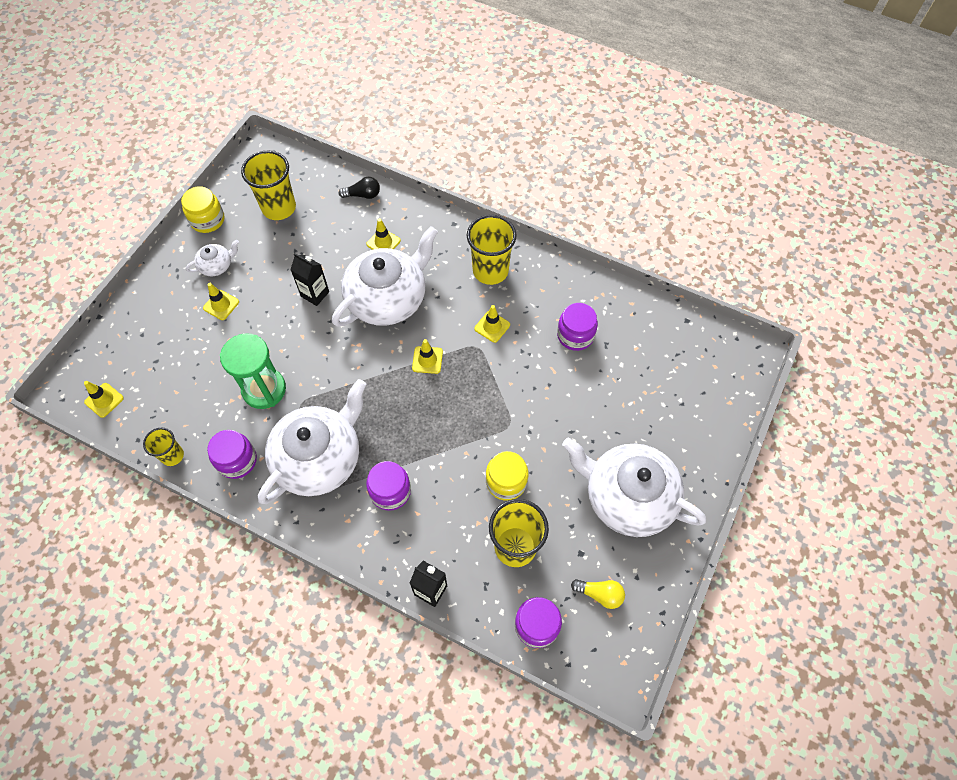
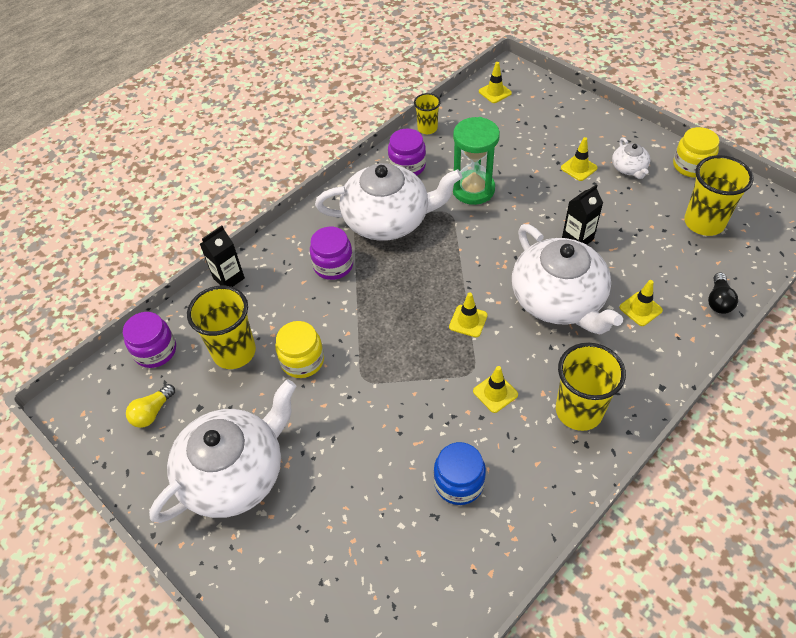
camera: 110 degrees right, 10 degrees down
white teapot [258,379,367,504] -> white teapot turned 60 degrees counterclockwise [315,163,462,241]
purple jar [557,303,598,351] -> blue jar [434,442,486,505]

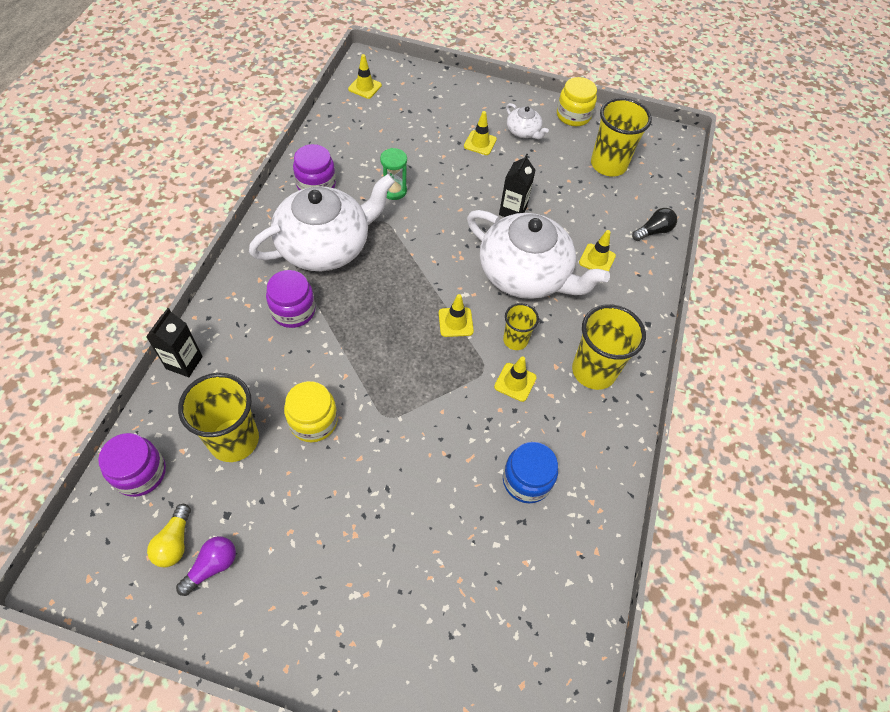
camera: 35 degrees left, 5 degrees up
white teapot [149,379,296,523] -> none
yellow cup [414,93,441,134] -> yellow cup moved to [503,303,539,350]
green hourglass [453,117,500,205] -> green hourglass [380,148,407,200], size x0.58
black light bulb [708,273,738,314] -> black light bulb turned 105 degrees counterclockwise [632,208,677,241]
none -> purple light bulb [176,536,236,596]

